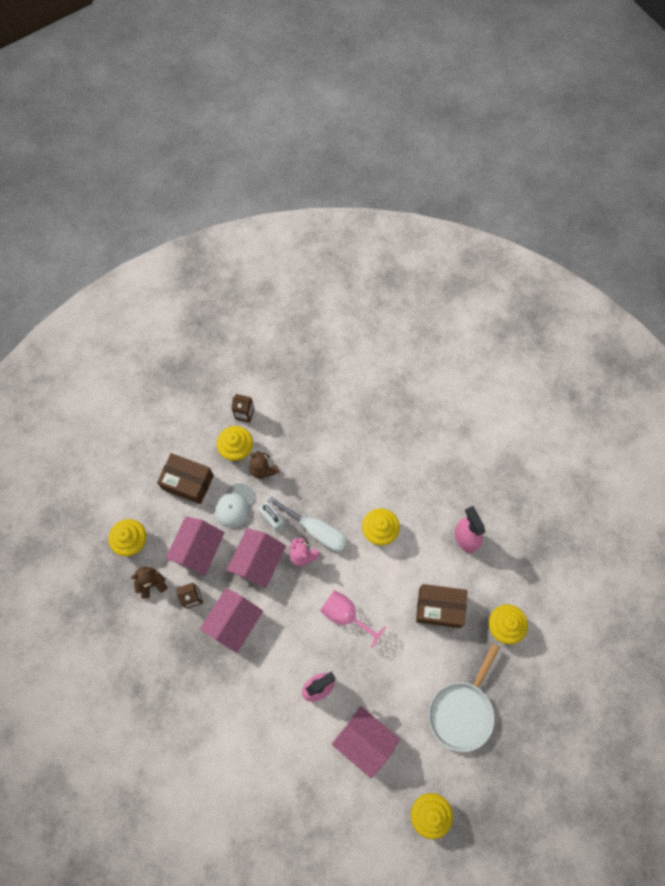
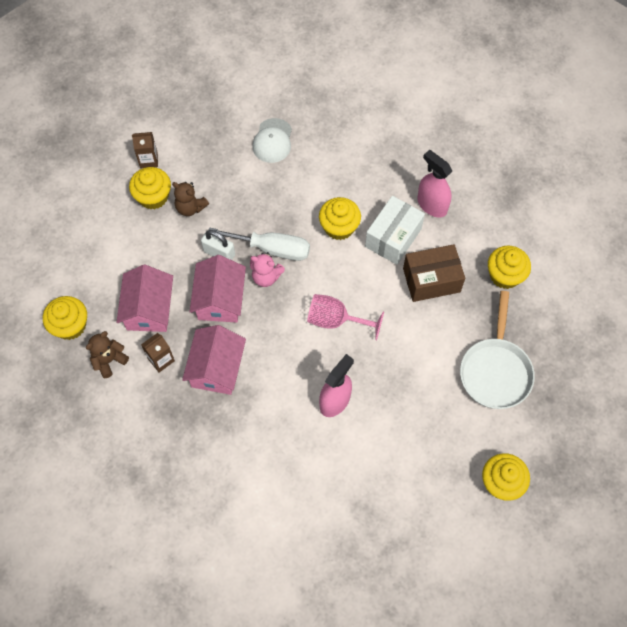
camera: 20 degrees left, 5 degrees down
brown box [157,453,214,504] -> none
white cap [215,483,256,528] -> white cap moved to [252,118,292,163]
pink house [332,706,400,778] -> none
none -> white box [365,196,425,265]

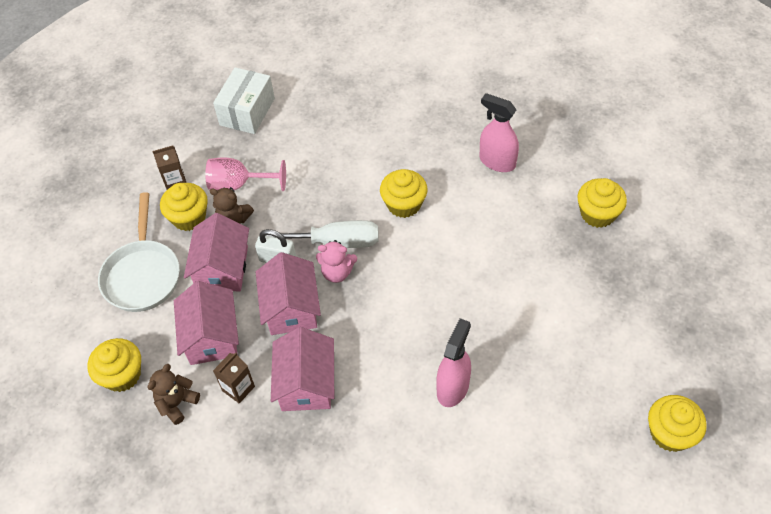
camera: 10 degrees left, 10 degrees down
white cap [252,118,292,163] -> none
pink goblet [307,294,384,340] -> pink goblet moved to [205,157,286,191]
white box [365,196,425,265] -> white box moved to [213,67,275,134]
brown box [403,244,465,302] -> none
white pan [460,291,535,409] -> white pan moved to [98,192,180,312]
none -> pink house [184,213,249,291]

